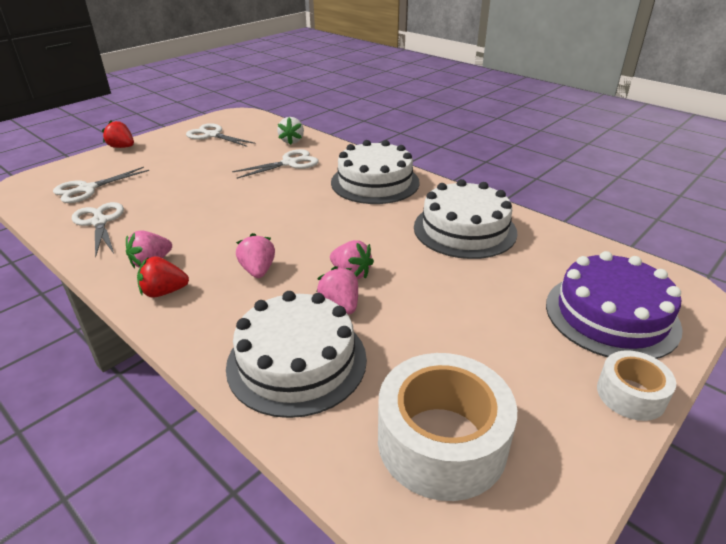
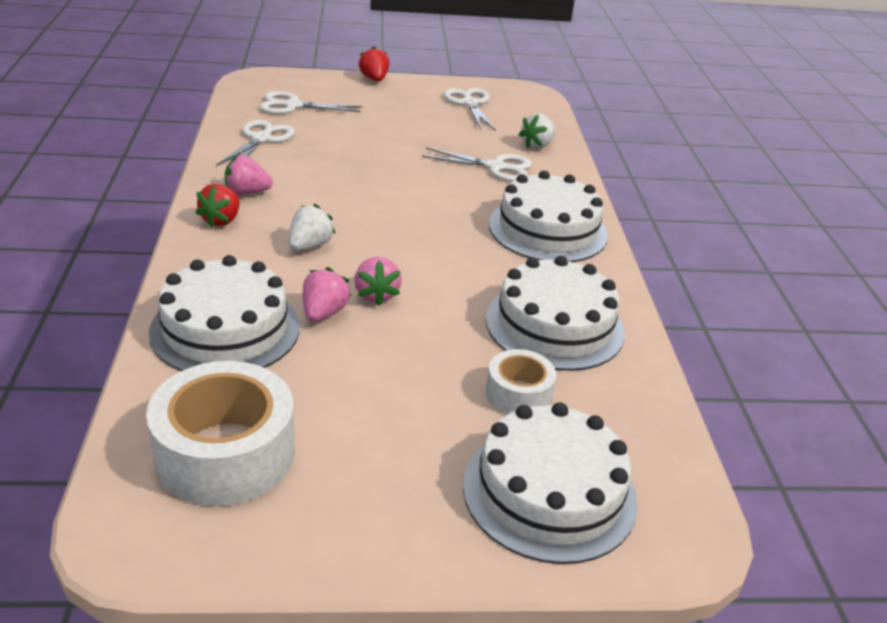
camera: 40 degrees right, 0 degrees up
red strawberry [137,256,189,298] -> red strawberry turned 105 degrees counterclockwise [195,184,240,228]
pink strawberry [236,233,275,278] -> white strawberry [289,203,336,251]
purple cake [546,251,683,359] -> white cake [463,402,638,564]
white tape [597,350,676,421] -> white tape moved to [486,349,556,414]

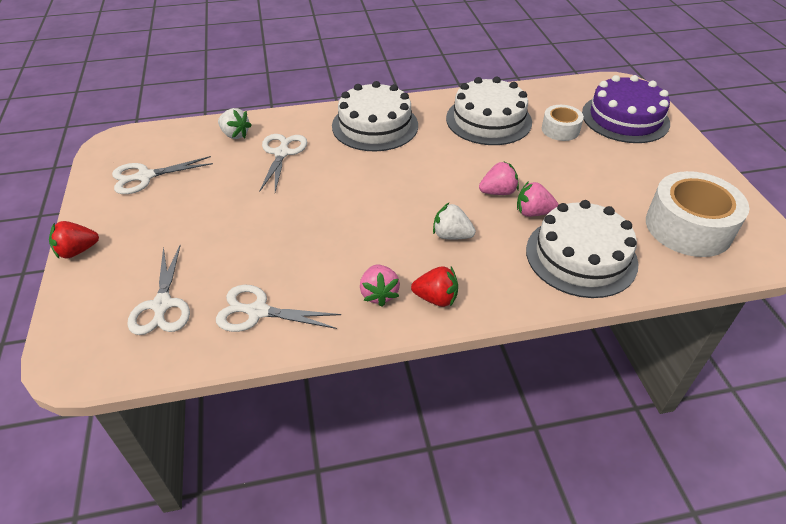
camera: 95 degrees left, 10 degrees up
white cake [463,402,638,564] -> purple cake [582,75,670,143]

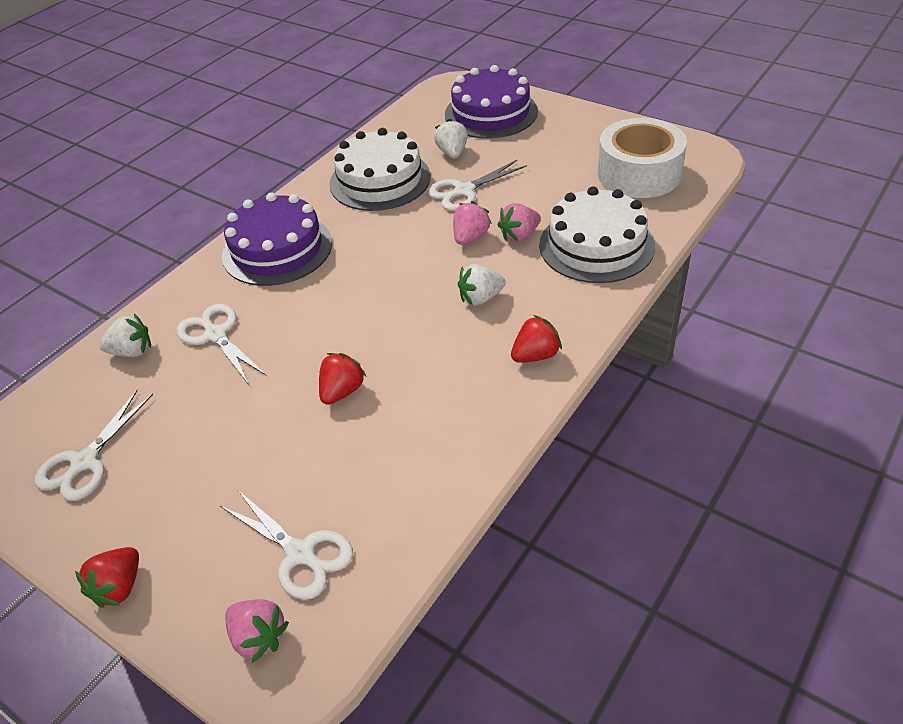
camera: 40 degrees left, 0 degrees up
white scissors [216,285,341,332] -> white scissors moved to [427,160,527,211]
white cake [332,81,418,151] -> purple cake [222,193,332,286]
pink strawberry [360,265,400,307] -> pink strawberry moved to [225,599,289,663]
white tape [542,105,584,141] -> white strawberry [434,119,468,158]
none -> red strawberry [319,353,367,405]

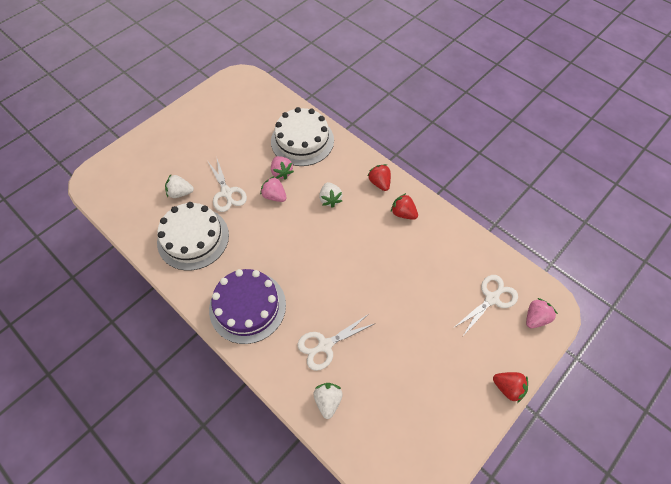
camera: 85 degrees left, 15 degrees up
white scissors [35,390,153,501] -> none
red strawberry [319,353,367,405] -> red strawberry moved to [391,193,418,220]
purple cake [445,65,538,139] -> none
white tape [598,118,687,198] -> none

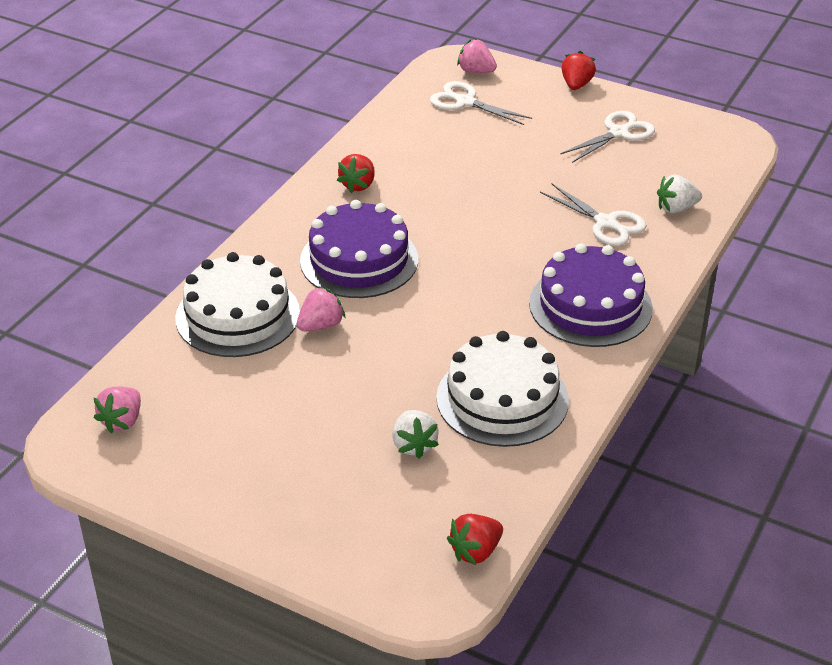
camera: 105 degrees left, 20 degrees down
white scissors [208,156,247,212] -> white scissors moved to [560,111,655,163]
pink strawberry [260,176,287,202] -> pink strawberry moved to [93,386,141,434]
white strawberry [319,182,343,208] -> purple cake [300,200,418,298]
red strawberry [368,164,391,191] -> red strawberry moved to [447,514,503,565]

